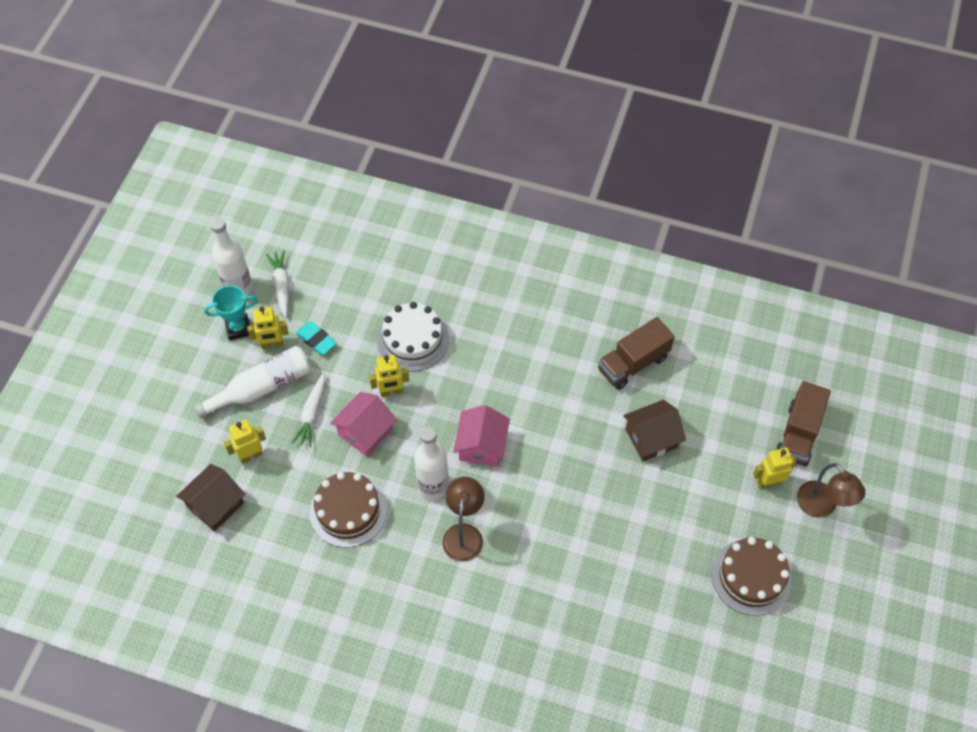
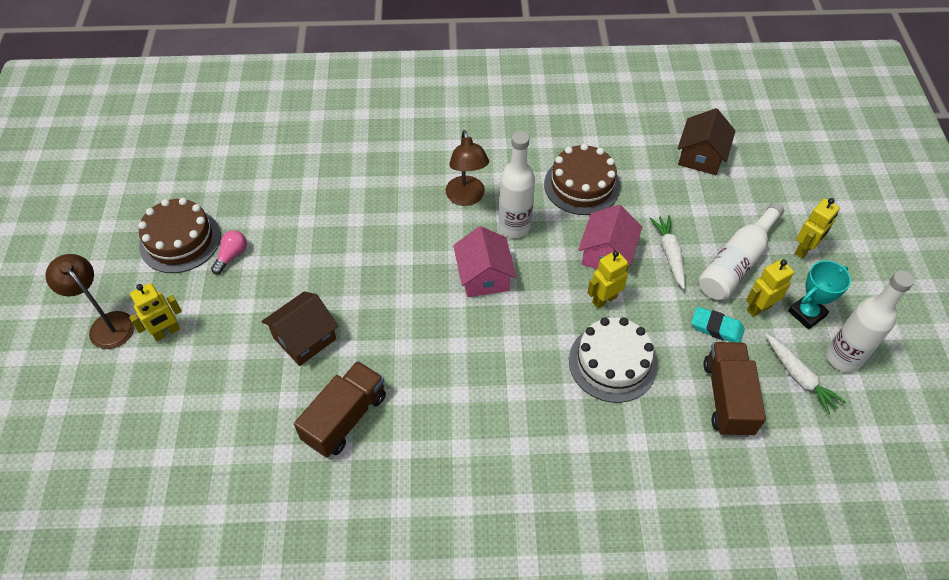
camera: 160 degrees right, 5 degrees down
yellow robot [224,419,266,464] -> yellow robot moved to [795,198,840,258]
brown truck [776,381,831,467] -> brown truck moved to [704,342,766,437]
none -> pink light bulb [211,230,247,274]

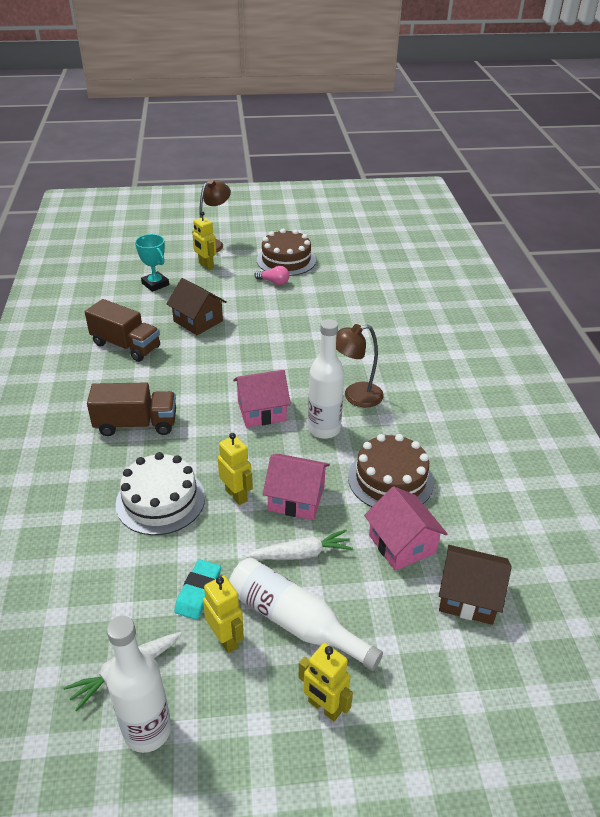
camera: 85 degrees right, 15 degrees down
brown truck [704,342,766,437] -> brown truck moved to [87,382,176,436]
turquoise trophy [788,260,851,329] -> turquoise trophy moved to [135,234,169,292]
none -> pink house [364,486,447,571]

